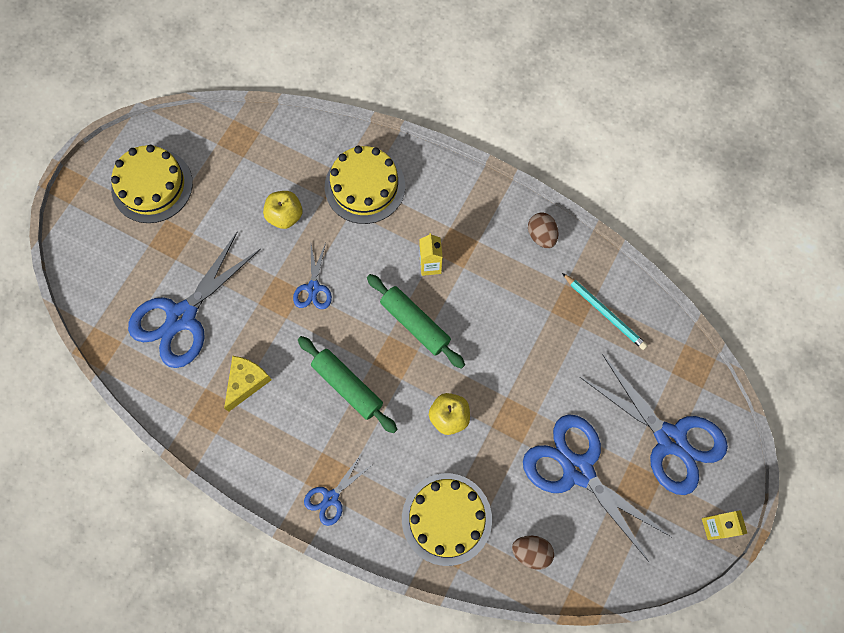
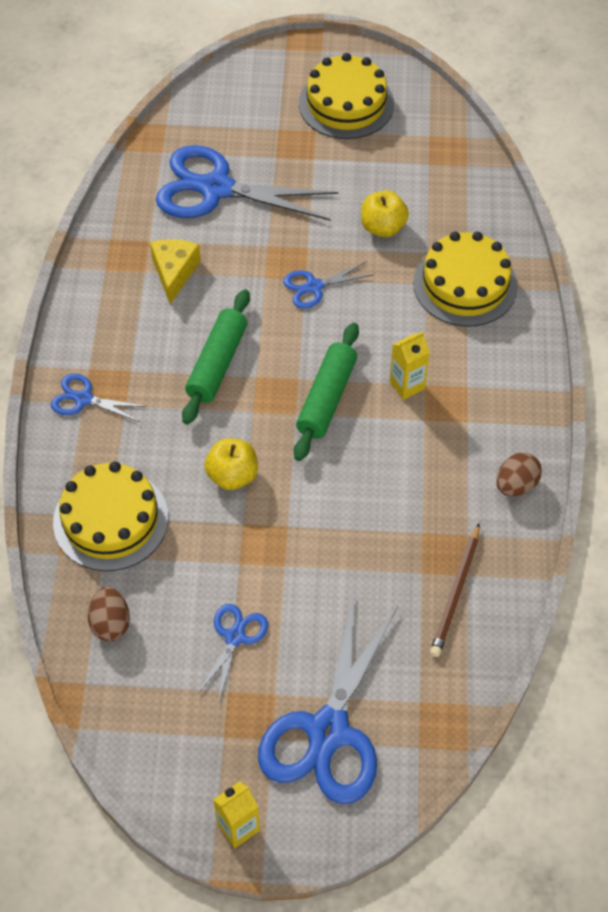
camera: 65 degrees right, 15 degrees down
yellow cheese [224,356,272,412] -> yellow cheese turned 90 degrees counterclockwise [150,239,201,304]
blue scissors [523,414,671,563] -> blue scissors [198,604,268,701], size x0.48
turquoise pencil [562,273,648,350] -> brown pencil [430,524,480,657]

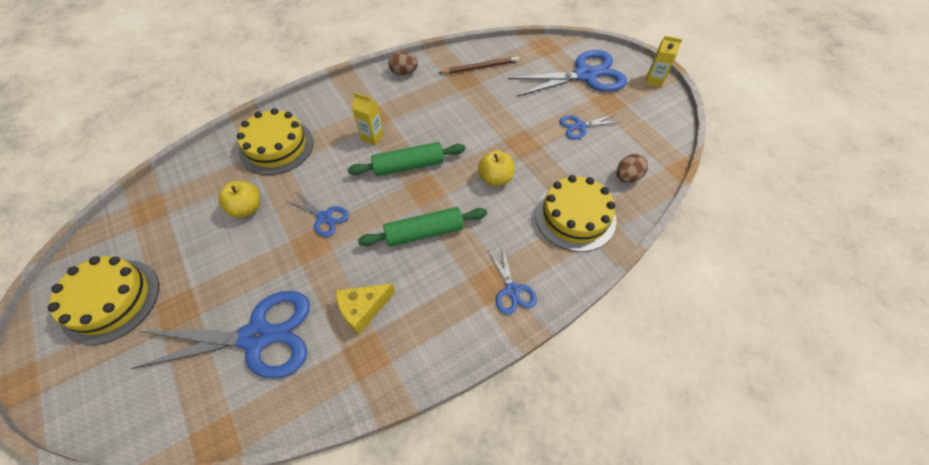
camera: 125 degrees left, 0 degrees up
blue scissors [156,145,339,221] -> blue scissors turned 75 degrees counterclockwise [131,291,310,379]

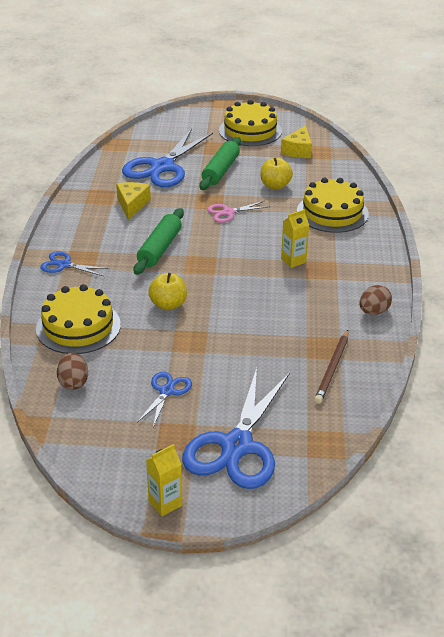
camera: 125 degrees right, 20 degrees down
blue scissors [286,191,349,237] -> pink scissors [207,201,270,223]
green rolling pin [348,142,466,176] -> green rolling pin moved to [199,137,241,190]
none -> yellow cheese [281,125,312,158]

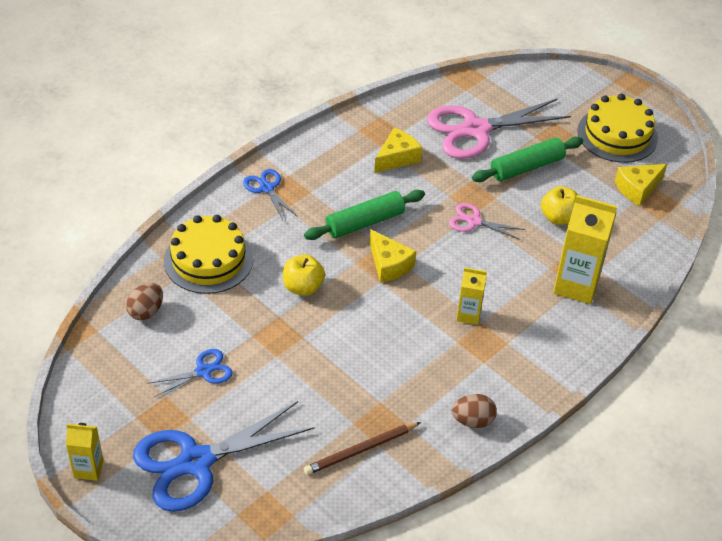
camera: 40 degrees right, 10 degrees up
blue scissors [122,129,213,187] -> pink scissors [427,98,571,159]
yellow cake [297,178,369,233] -> yellow carton [553,195,617,304]
none -> yellow cheese [370,229,416,283]

